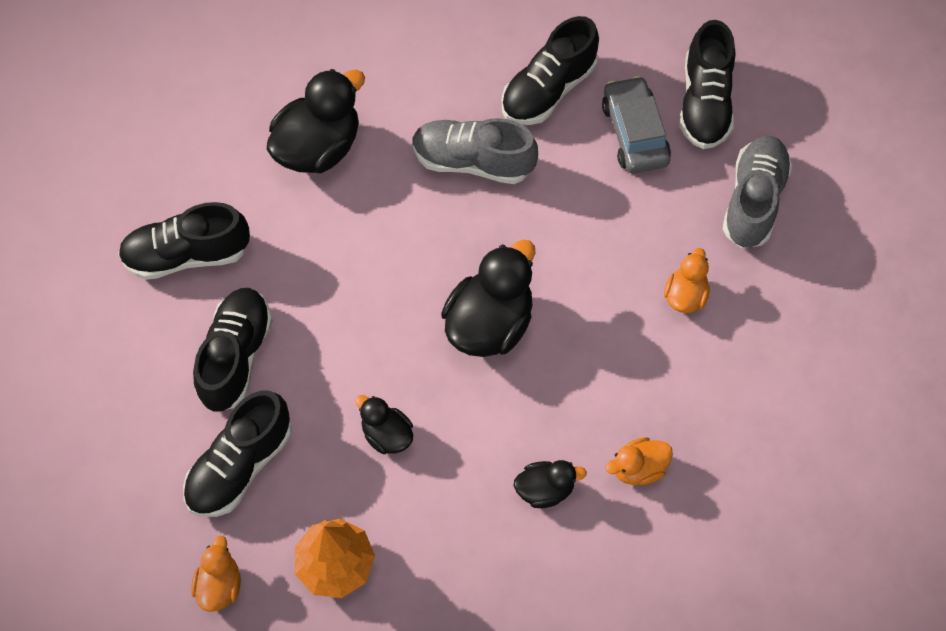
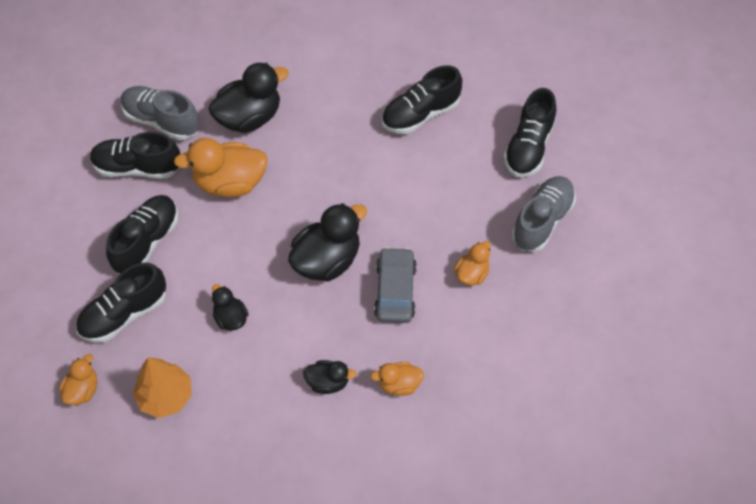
camera: 15 degrees right, 5 degrees down
grey shoe [412,118,538,184] -> grey shoe moved to [121,86,199,140]
grey car [602,76,671,174] -> grey car moved to [374,247,417,323]
none -> orange duck [174,138,268,197]

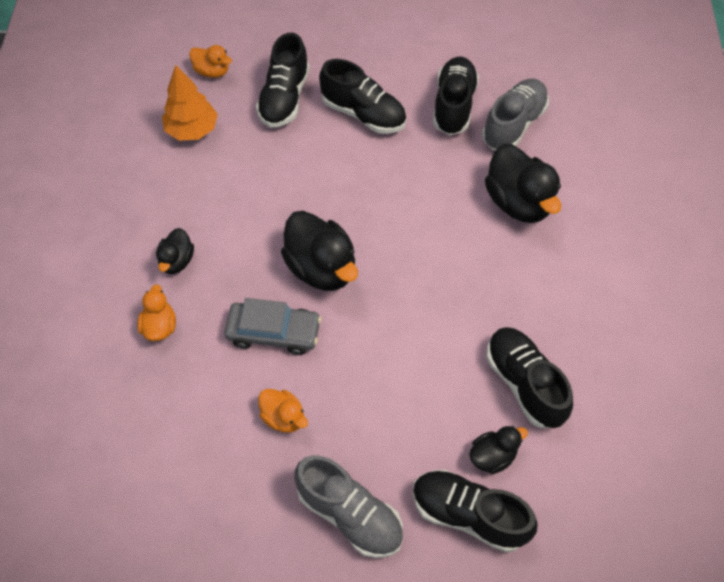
camera: 95 degrees right, 0 degrees up
black shoe [76,262,166,343] -> black shoe turned 135 degrees counterclockwise [256,33,310,128]
orange duck [174,138,268,197] -> none
black duck [212,284,249,331] -> black duck moved to [469,426,528,474]

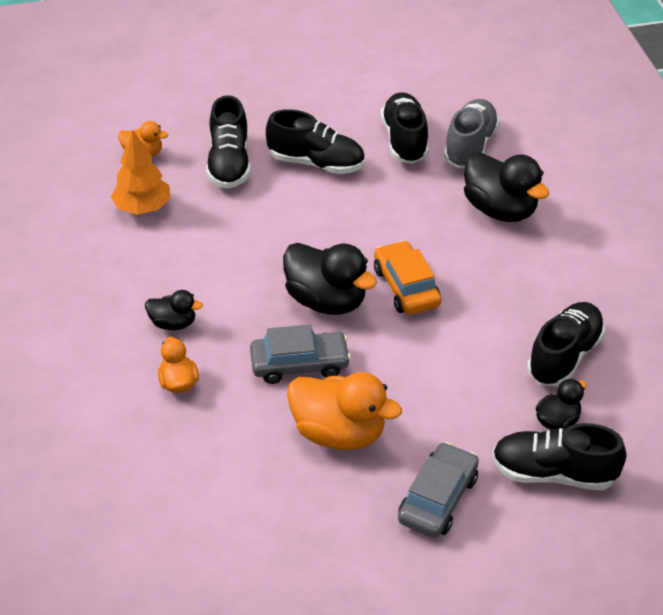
camera: 15 degrees left, 15 degrees down
black duck [156,228,194,274] -> black duck turned 75 degrees counterclockwise [145,290,203,330]
orange duck [259,389,308,433] -> orange duck [287,372,402,450], size x1.86
grey shoe [294,455,403,558] -> grey car [398,442,479,538]
black shoe [486,327,573,428] -> black shoe turned 75 degrees clockwise [527,302,605,387]
none -> orange car [374,240,441,315]

